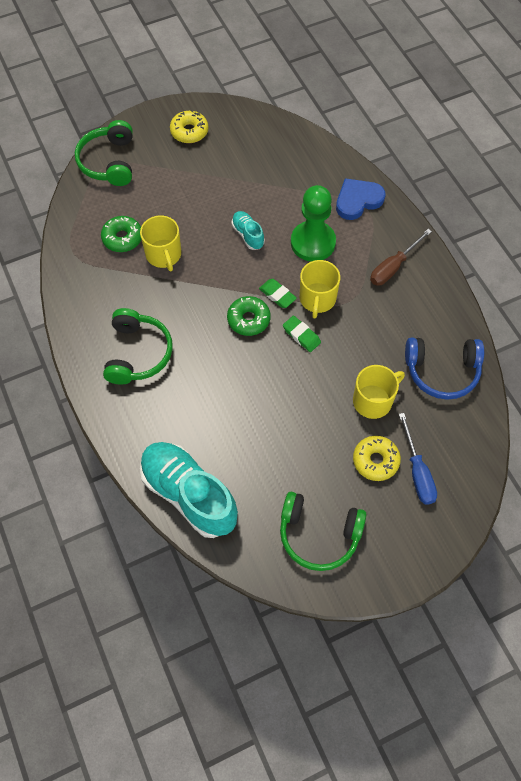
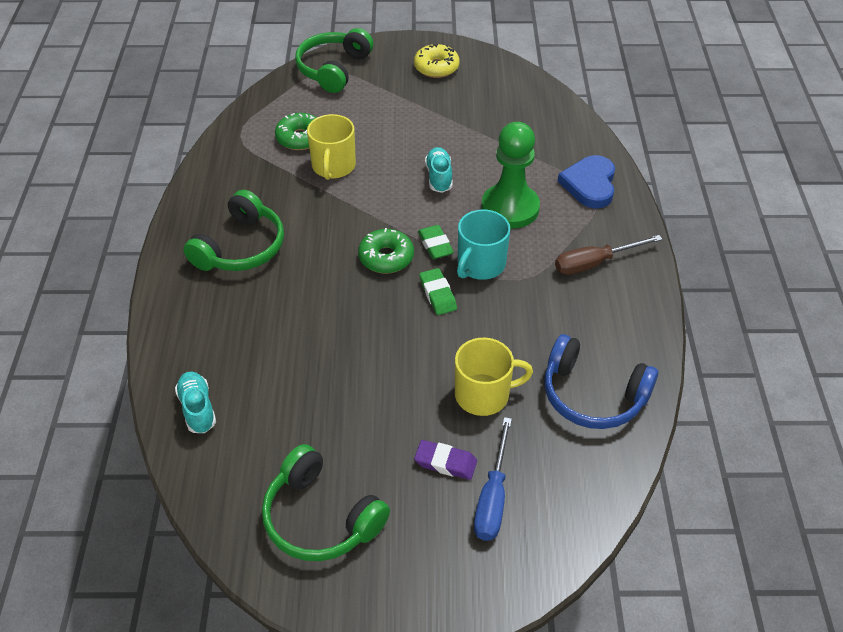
camera: 25 degrees right, 15 degrees down
turquoise shoe [140,442,238,538] -> turquoise shoe [175,372,216,433], size x0.47
yellow mug [300,260,340,319] -> turquoise mug [457,210,510,280]
blue heart [336,178,385,220] -> blue heart turned 75 degrees counterclockwise [558,155,615,208]
yellow donut [353,436,401,481] -> purple eraser [414,440,477,480]

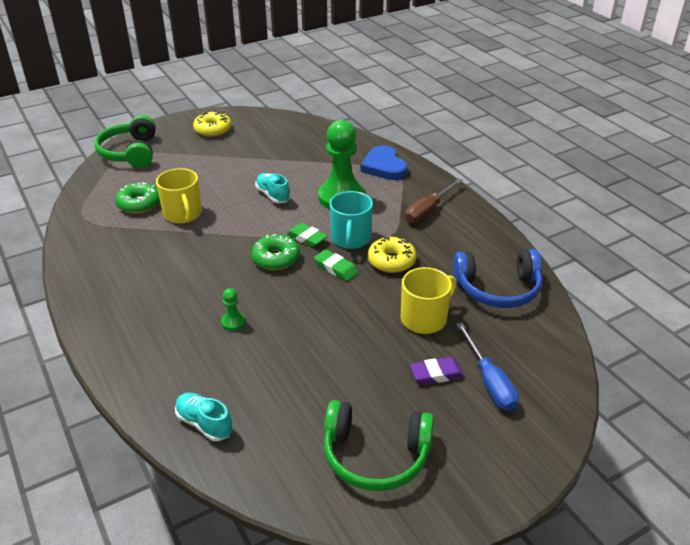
camera: 30 degrees left, 10 degrees down
green headphones [183,190,284,271] -> none
none -> green pawn [221,288,246,331]
none -> yellow donut [368,236,416,273]

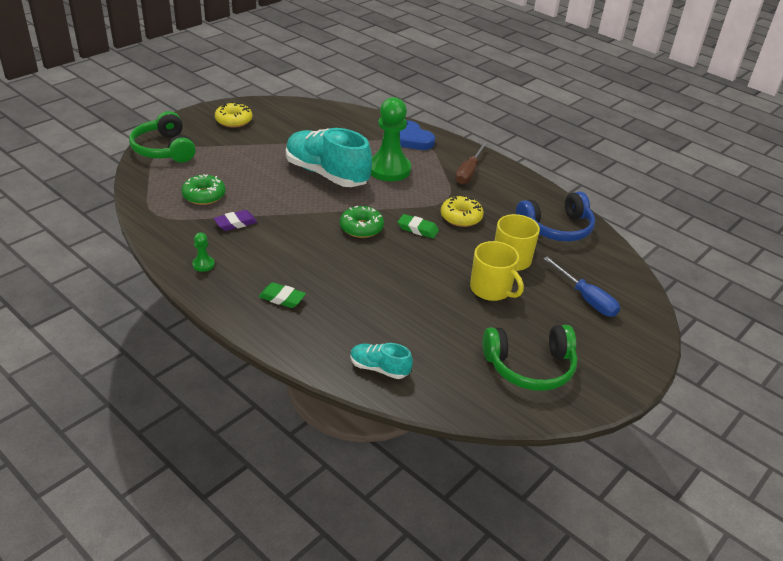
camera: 20 degrees left, 0 degrees up
yellow mug [156,168,202,224] -> yellow mug moved to [470,241,524,301]
green pawn [221,288,246,331] -> green pawn moved to [192,233,215,272]
turquoise shoe [255,173,290,203] -> turquoise shoe [286,128,372,187], size x2.14
green eraser [286,223,328,247] -> green eraser moved to [258,282,306,308]
turquoise mug [329,191,373,249] -> none
purple eraser [410,357,464,384] -> purple eraser moved to [214,210,257,231]

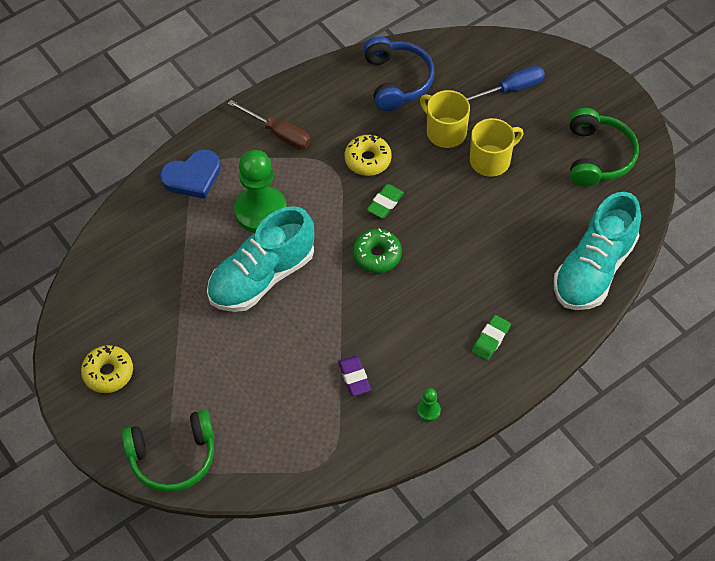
camera: 75 degrees left, 20 degrees up
green donut [181,174,226,205] -> none
turquoise shoe [350,343,413,379] -> turquoise shoe [554,192,641,310], size x2.14

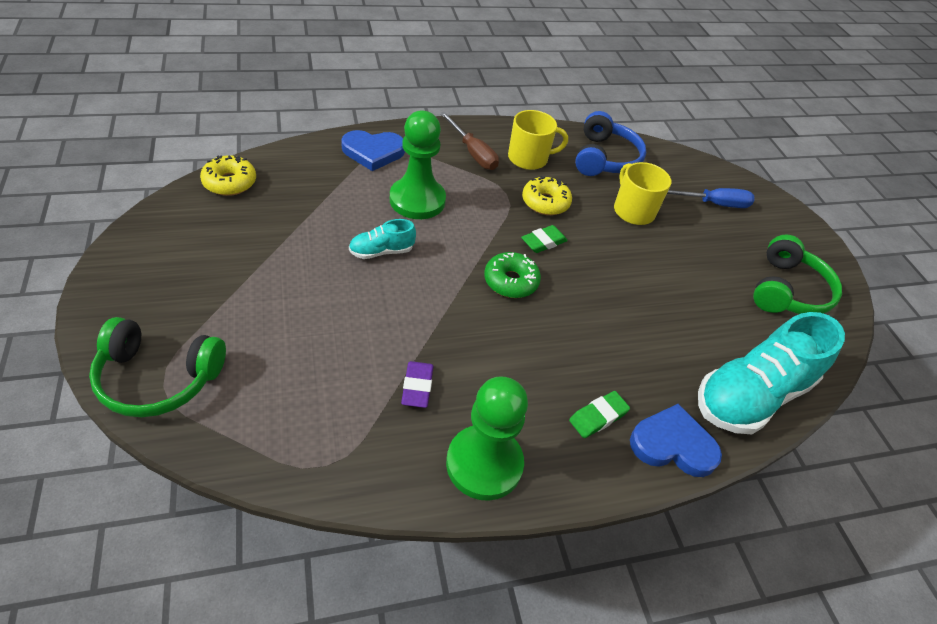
camera: 15 degrees right, 10 degrees down
yellow donut [81,345,133,393] -> yellow donut moved to [200,155,256,196]
turquoise shoe [207,206,314,312] -> turquoise shoe [349,219,416,259], size x0.47
green pawn [417,388,441,421] -> green pawn [446,376,528,501], size x2.43
yellow mug [470,118,523,177] -> yellow mug moved to [508,110,568,170]
none -> blue heart [630,404,722,477]

